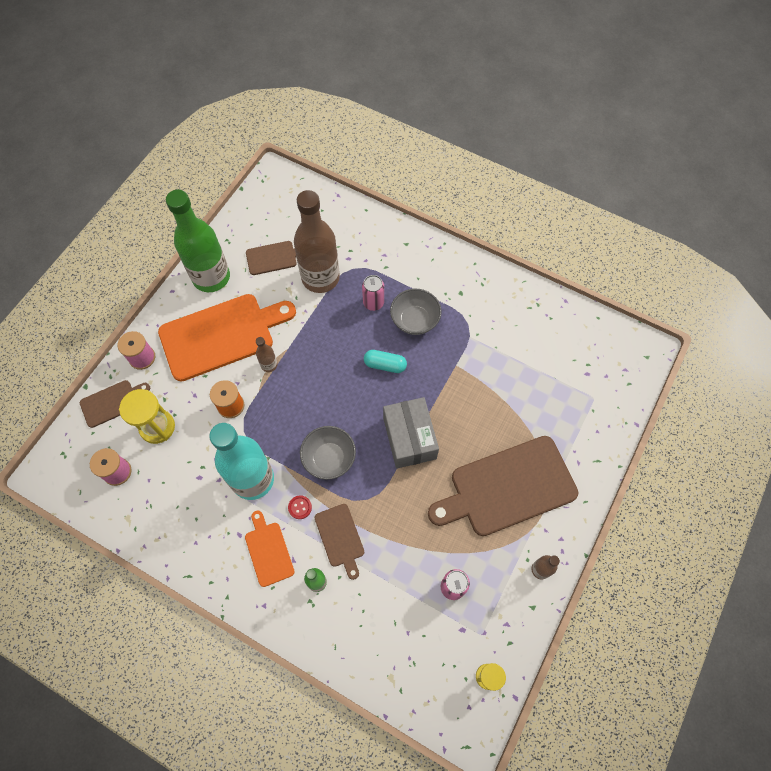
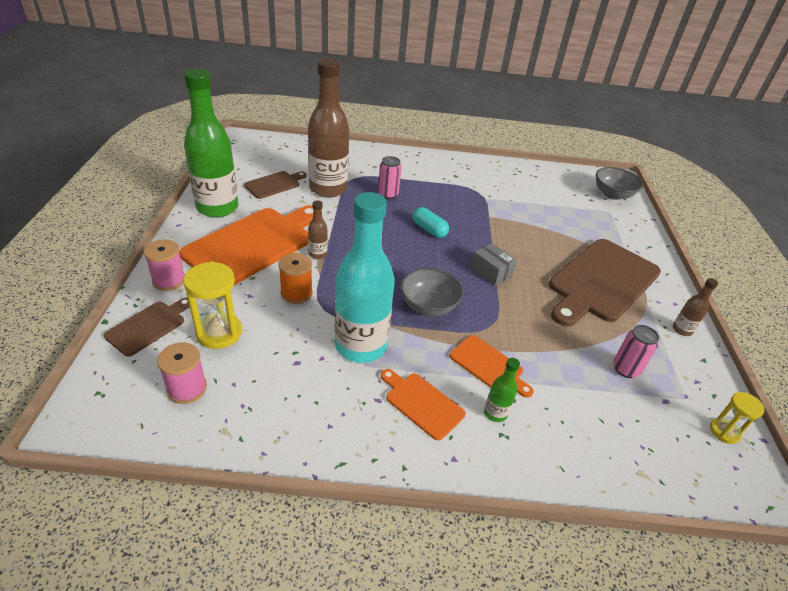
camera: 30 degrees left, 25 degrees down
red button [288,495,312,519] -> none
brown cutting board [314,504,364,580] -> orange cutting board [449,335,534,398]
turquoise capsule [364,350,407,373] -> turquoise capsule turned 60 degrees clockwise [412,207,449,238]
grey box [383,397,439,469] -> grey box [471,243,517,286], size x0.59
grey bowl [390,289,442,335] -> grey bowl moved to [596,167,643,200]

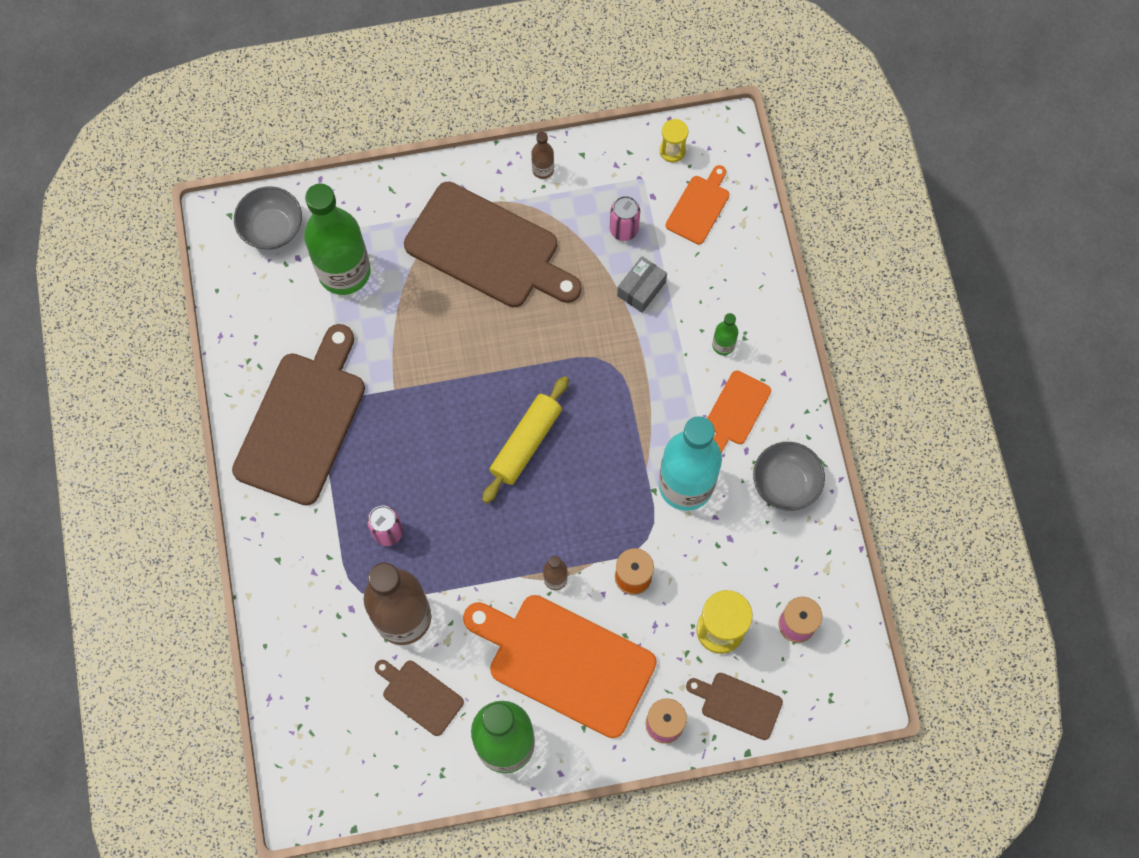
camera: 100 degrees left, 30 degrees up
grey bowl [401,268,463,316] -> grey bowl moved to [753,442,825,511]
turquoise capsule [412,207,449,238] -> none
orange cutting board [449,335,534,398] -> orange cutting board moved to [666,165,730,244]
grey box [471,243,517,286] -> grey box moved to [617,256,667,313]
none -> brown cutting board [232,324,365,506]
none -> green bottle [304,184,371,295]
none -> yellow rolling pin [482,376,569,503]

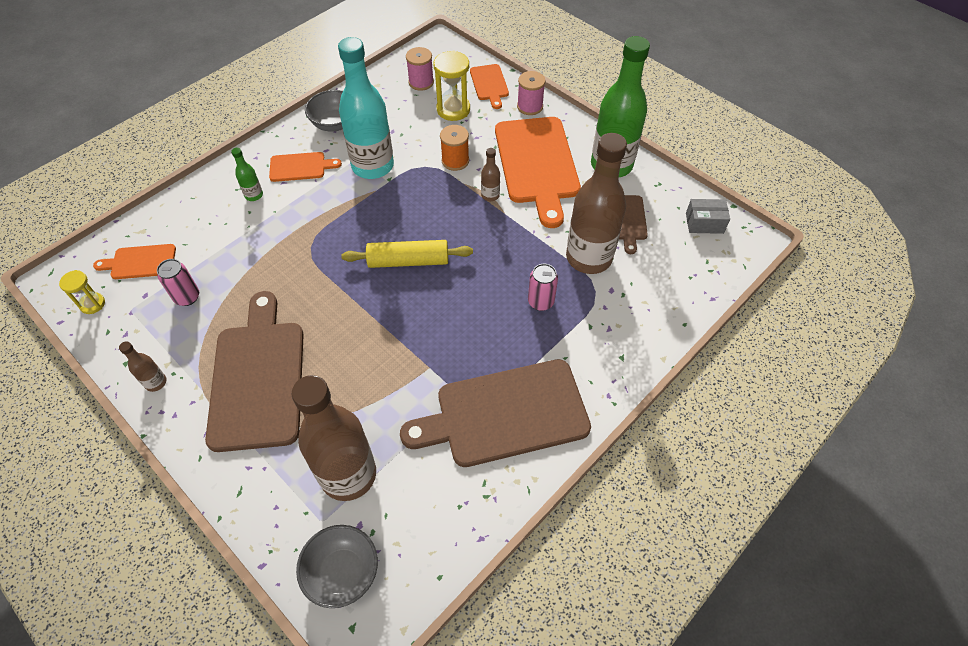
camera: 125 degrees left, 15 degrees down
green bottle [304,184,371,295] -> brown bottle [292,375,376,501]
grey box [617,256,667,313] -> grey box moved to [686,199,730,234]
brown cutting board [686,673,783,740] -> orange cutting board [470,64,509,109]

